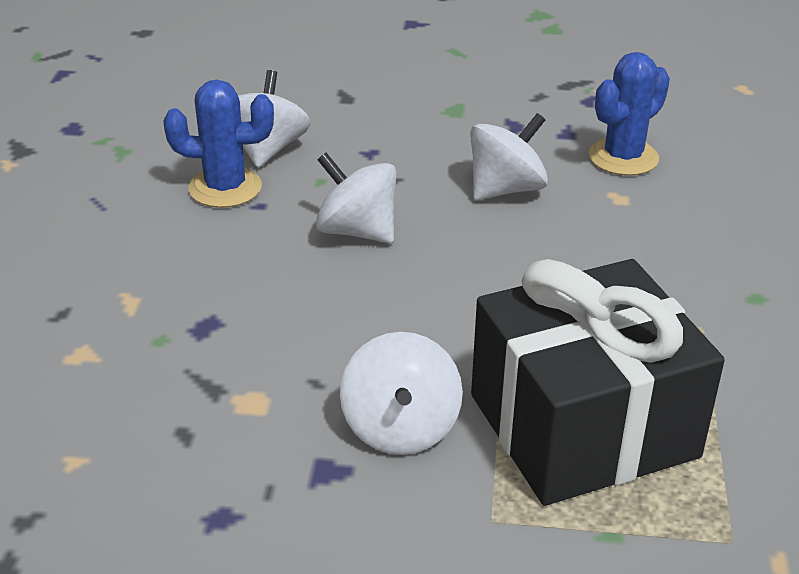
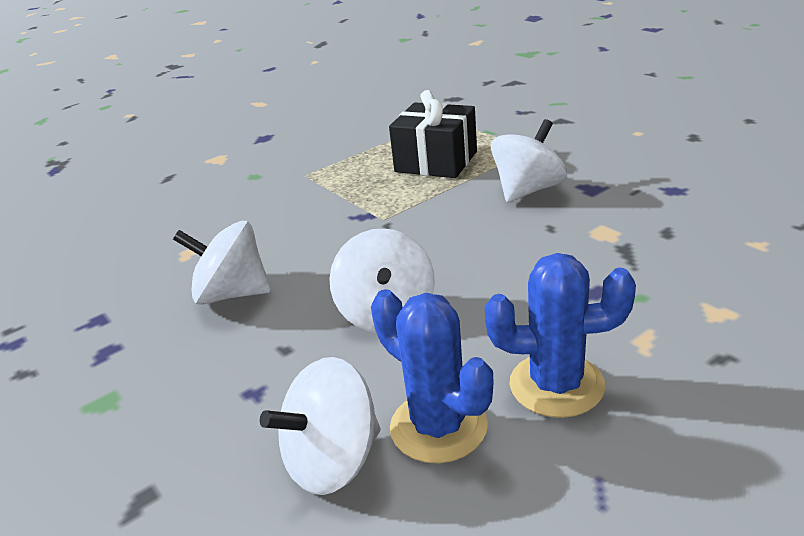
camera: 130 degrees left, 5 degrees down
black gift [471,259,725,506] -> black gift [389,90,477,178], size x0.61
blue cactus [589,52,670,176] -> blue cactus moved to [485,253,636,418]

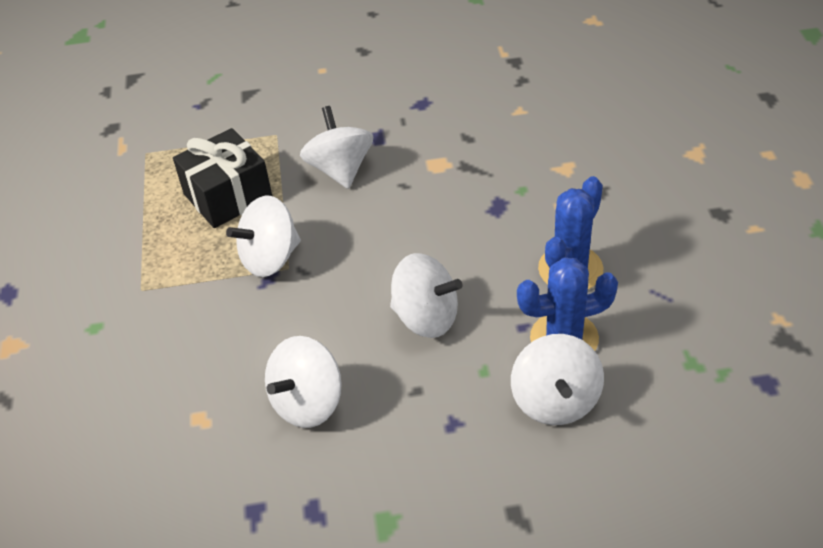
camera: 60 degrees left, 15 degrees up
none -> white spinning top [226,195,301,277]

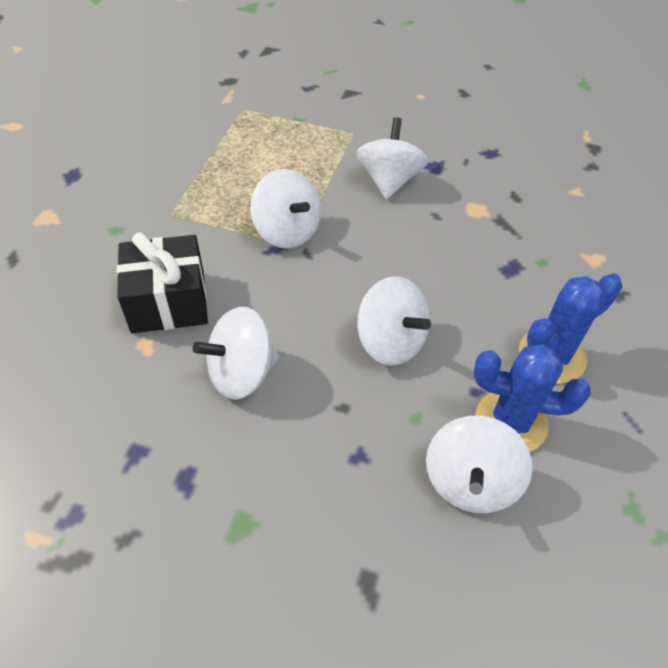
camera: 20 degrees right, 5 degrees up
black gift [173,128,272,228] -> black gift moved to [117,232,208,333]
white spinning top [226,195,301,277] -> white spinning top turned 120 degrees counterclockwise [250,169,321,249]

